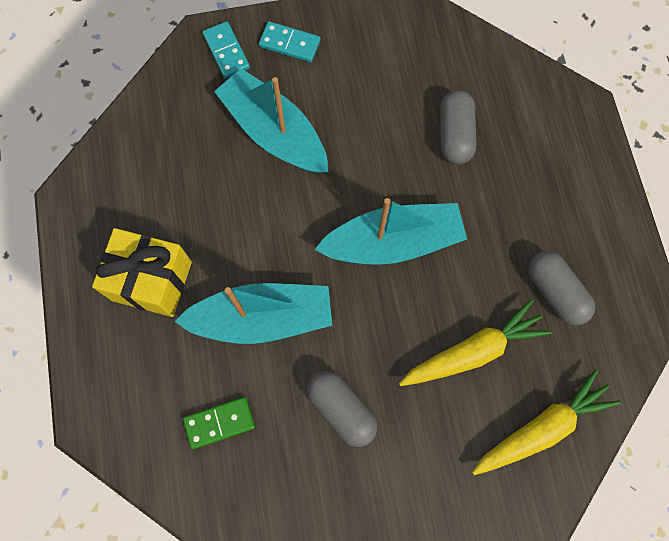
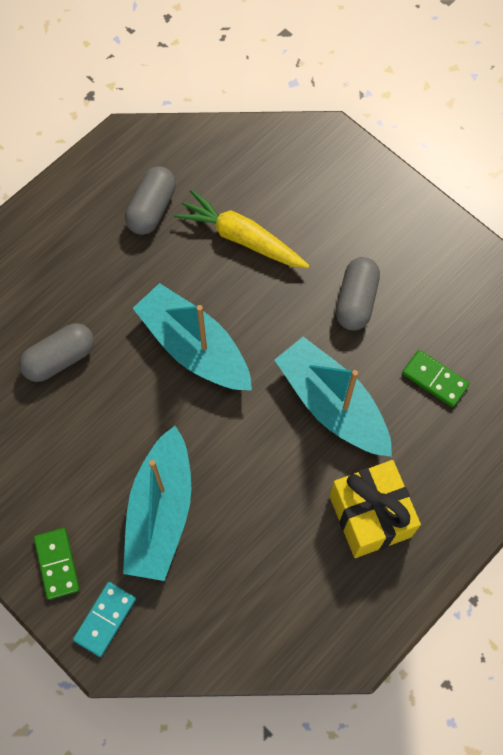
camera: 125 degrees left, 5 degrees down
turquoise domino [259,21,320,62] -> green domino [34,528,80,600]
yellow carrot [472,369,621,475] -> none

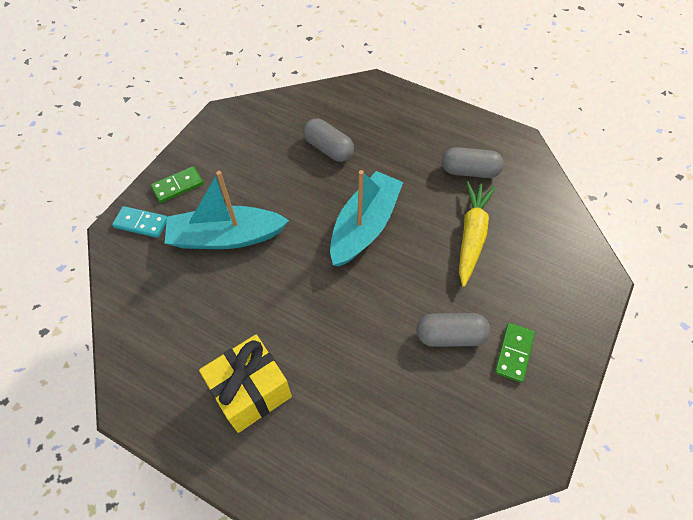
camera: 75 degrees right, 10 degrees down
turquoise boat [275,336,392,457] -> none
green domino [402,350,470,407] -> green domino moved to [495,323,535,383]

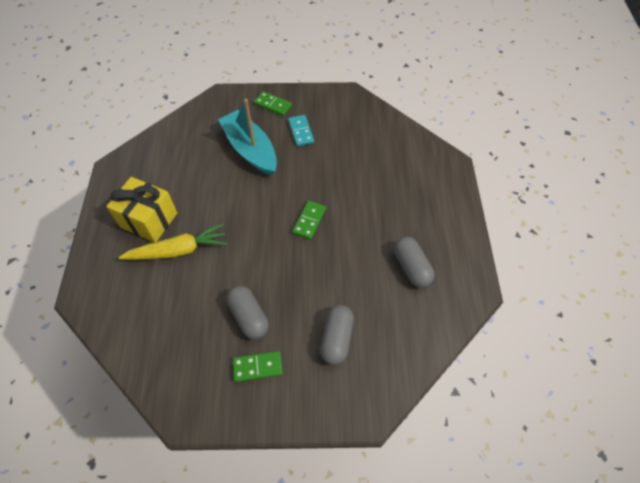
camera: 60 degrees right, 0 degrees up
turquoise domino [112,206,167,238] -> turquoise domino moved to [288,115,314,146]
grey capsule [303,118,354,162] -> grey capsule moved to [320,305,354,365]
turquoise boat [330,170,403,267] -> green domino [292,201,326,240]
yellow carrot [459,181,496,287] -> yellow carrot moved to [119,223,227,260]

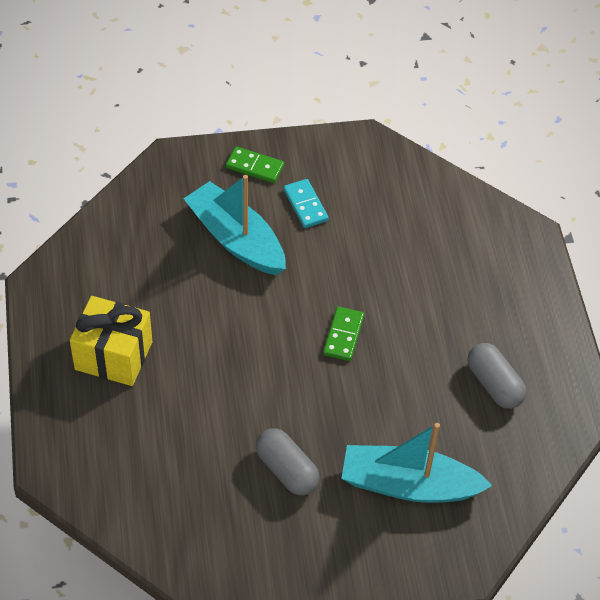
camera: 10 degrees left, 5 degrees down
yellow carrot [119,223,227,260] -> none
green domino [233,351,283,382] -> none
grey capsule [320,305,354,365] -> turquoise boat [341,423,493,503]

